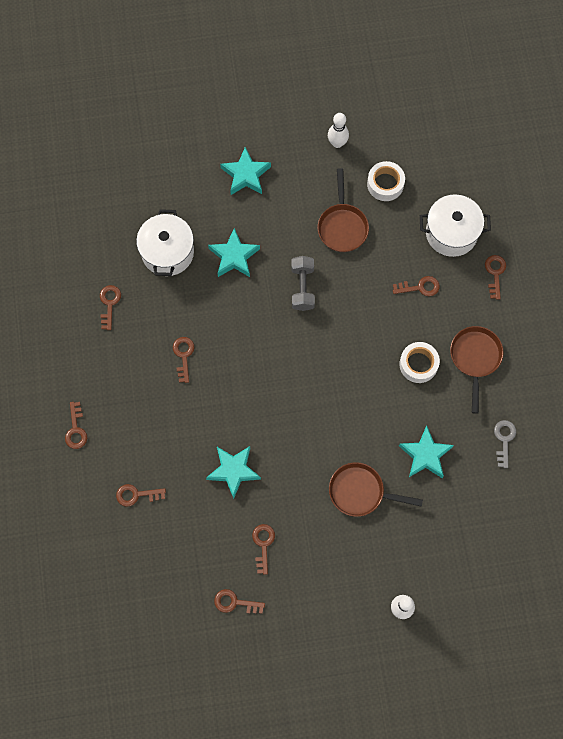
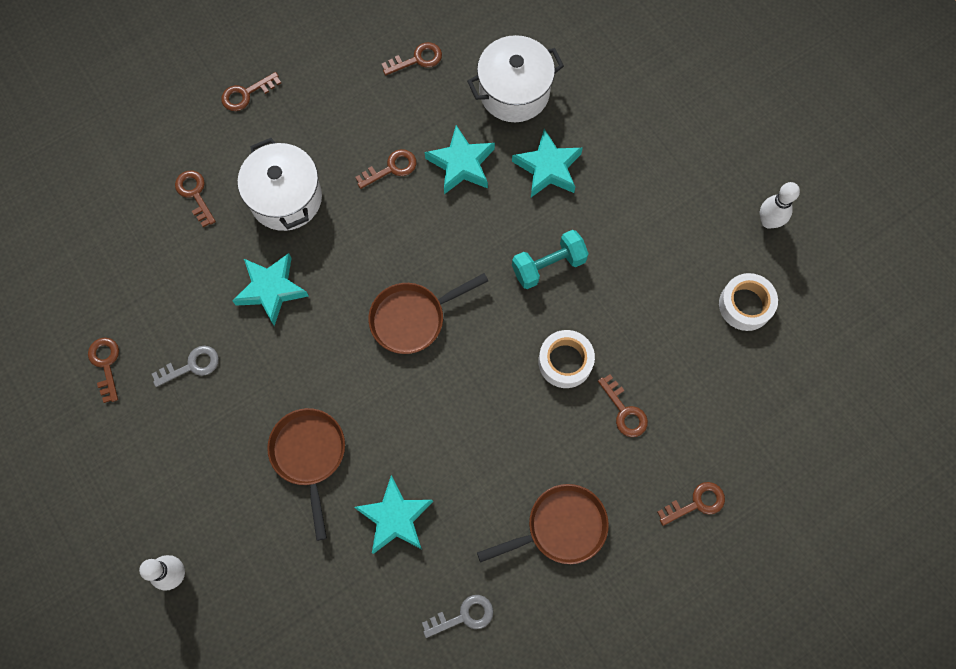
camera: 65 degrees right, 0 degrees up
turquoise star [220,147,271,195] -> turquoise star moved to [425,125,495,194]
brown key [252,524,275,575] -> grey key [152,346,219,387]
grey dumbbell [291,256,315,311] -> turquoise dumbbell [512,230,589,289]
brown pan [317,168,369,252] -> brown pan moved to [368,273,488,354]
white tape [399,342,440,383] -> white tape moved to [538,330,595,388]
white pot [420,194,491,257] -> white pot moved to [238,138,322,231]

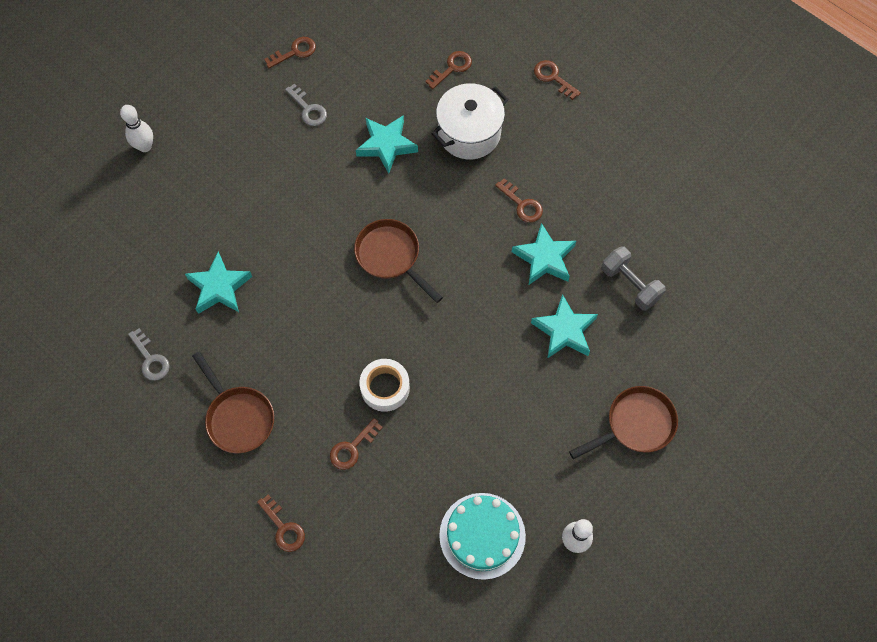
camera: 75 degrees right, 5 degrees down
brown pan [267,408,345,541] -> brown pan moved to [569,386,678,459]
brown key [382,42,442,75] -> none
white pot [467,35,564,122] -> grey dumbbell [601,246,666,310]
turquoise dumbbell [512,230,589,289] -> none
white tape [719,273,778,331] -> turquoise cake [439,493,526,580]

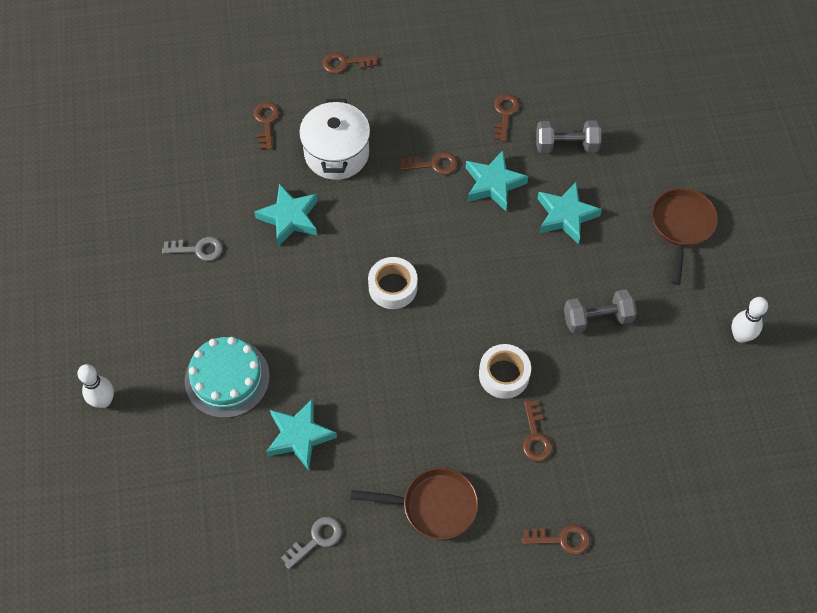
camera: 50 degrees left, 5 degrees down
grey key [128,328,170,381] -> grey key turned 45 degrees counterclockwise [281,517,342,569]
brown key [264,37,316,68] -> brown key moved to [494,94,520,142]
brown pan [354,219,443,303] -> white tape [368,257,418,309]
turquoise cake [439,493,526,580] -> turquoise cake moved to [185,337,270,418]
none -> grey dumbbell [564,289,637,334]

